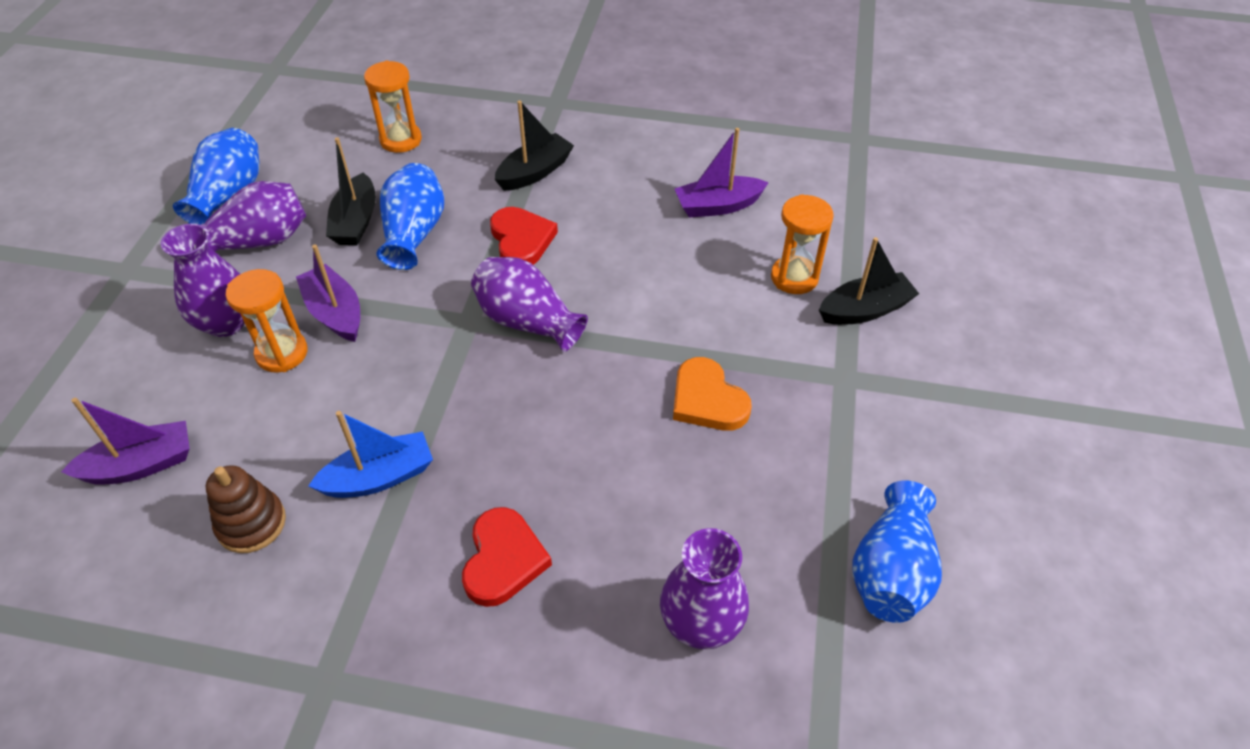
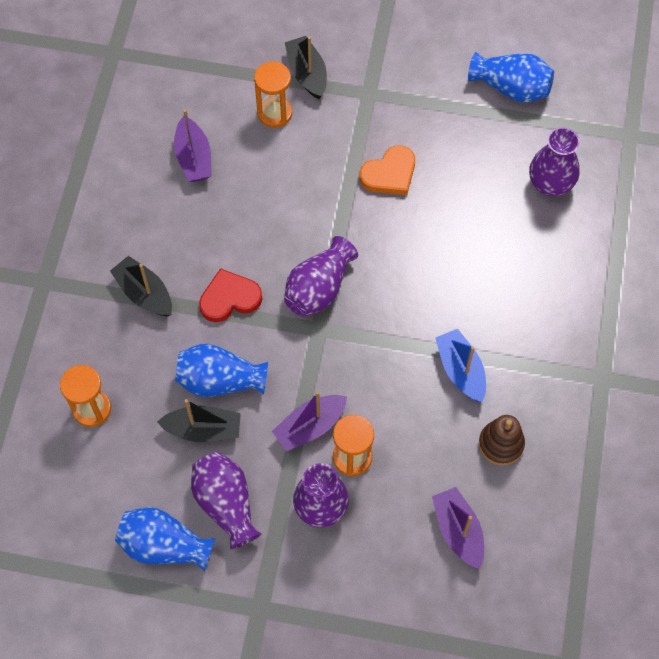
camera: 90 degrees left, 15 degrees up
red heart [462,507,552,607] -> none

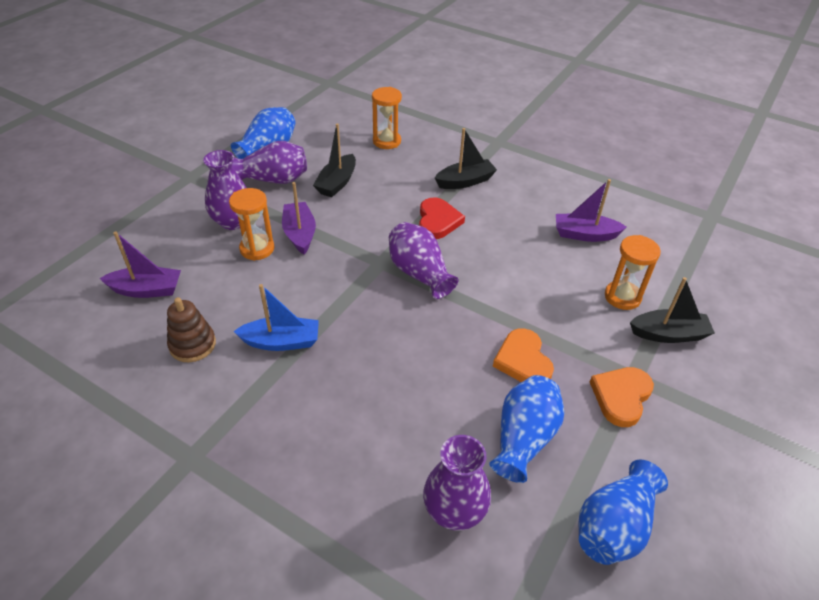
camera: 110 degrees right, 20 degrees down
blue vase [175,344,268,397] -> blue vase moved to [489,375,564,483]
none -> orange heart [590,367,654,427]

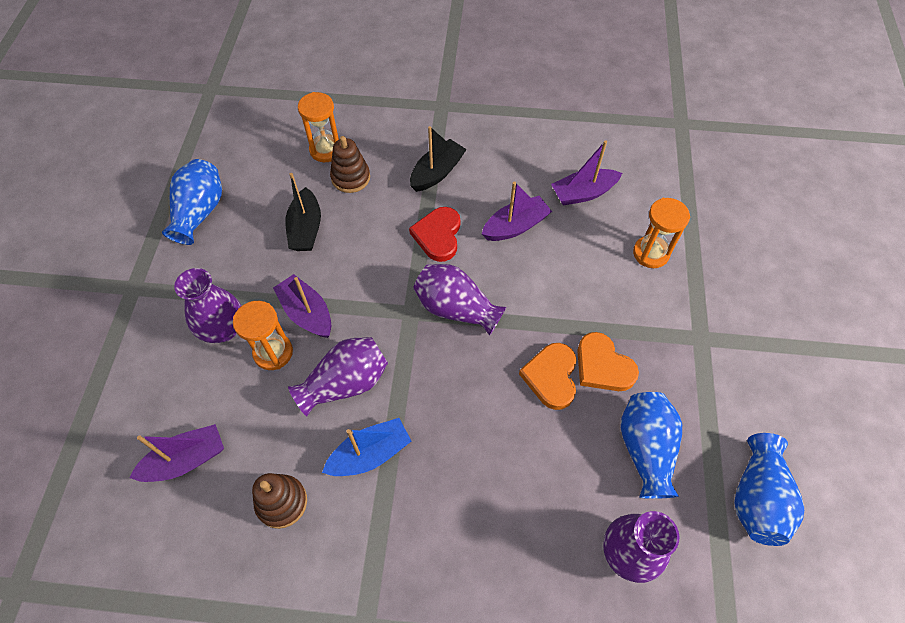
camera: 25 degrees left, 15 degrees up
purple vase [232,141,307,184] -> purple vase moved to [288,337,388,416]
red heart [419,197,465,239] -> red heart turned 150 degrees counterclockwise [409,207,460,262]
orange heart [590,367,654,427] -> orange heart moved to [519,343,576,410]
black boat [630,277,715,343] -> none
none -> brown stacking toy [330,136,370,193]
none -> purple boat [482,181,552,241]

